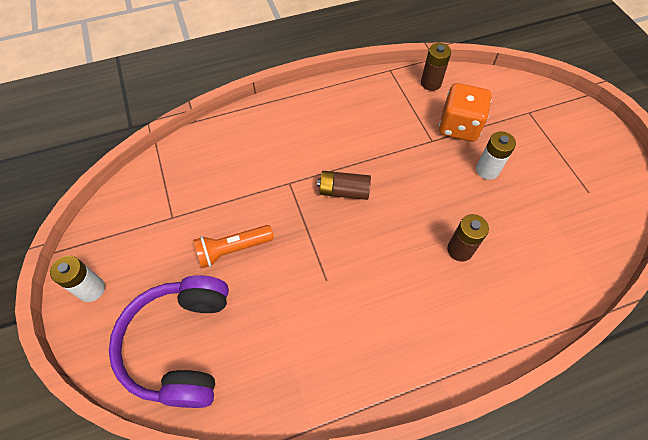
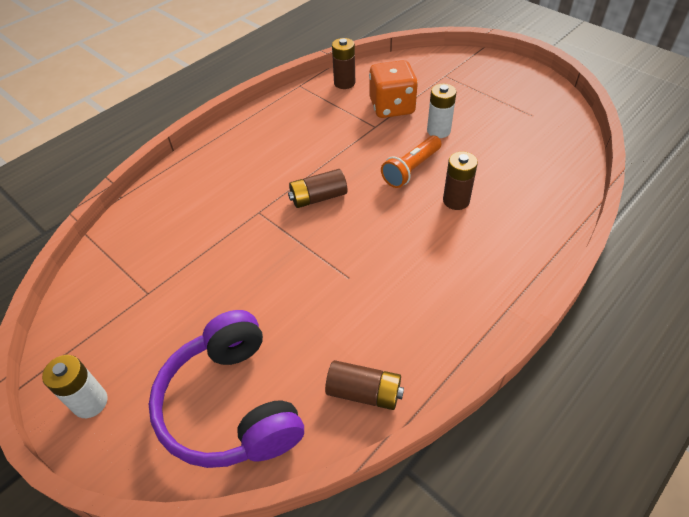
camera: 25 degrees left, 10 degrees down
orange flashlight [193,225,274,268] -> orange flashlight moved to [381,136,442,188]
none -> brown battery [325,360,404,410]

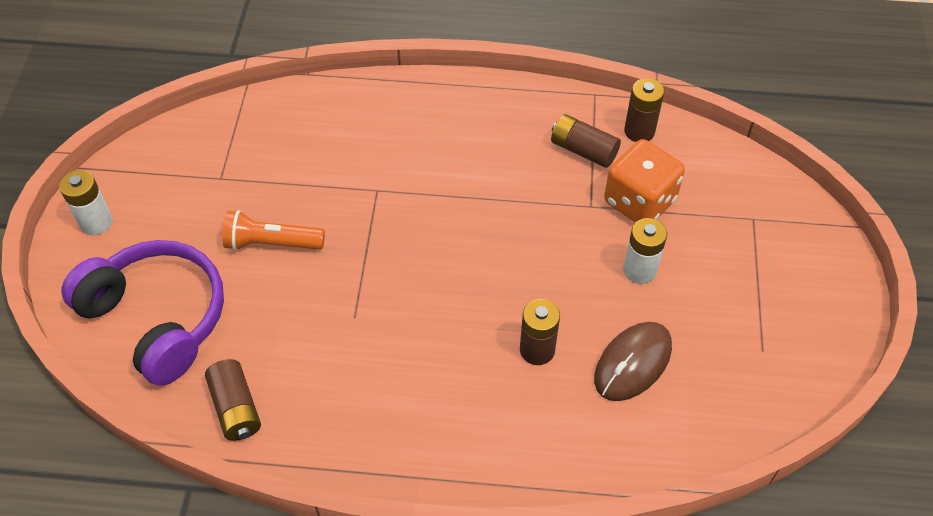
camera: 50 degrees right, 5 degrees up
purple headphones [149,310,304,468] -> purple headphones turned 105 degrees clockwise [61,240,224,386]
brown battery [288,169,347,208] -> brown battery moved to [551,114,621,168]
orange flashlight [381,136,442,188] -> orange flashlight moved to [223,210,325,251]
none -> brown mouse [594,322,672,401]

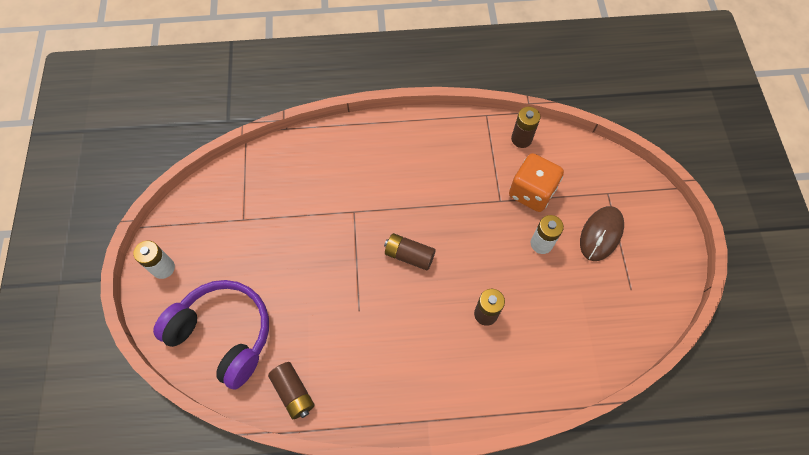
camera: 10 degrees left, 10 degrees up
orange flashlight [223,210,325,251] -> none
brown battery [551,114,621,168] -> brown battery moved to [384,233,436,271]
brown mouse [594,322,672,401] -> brown mouse moved to [580,206,624,261]

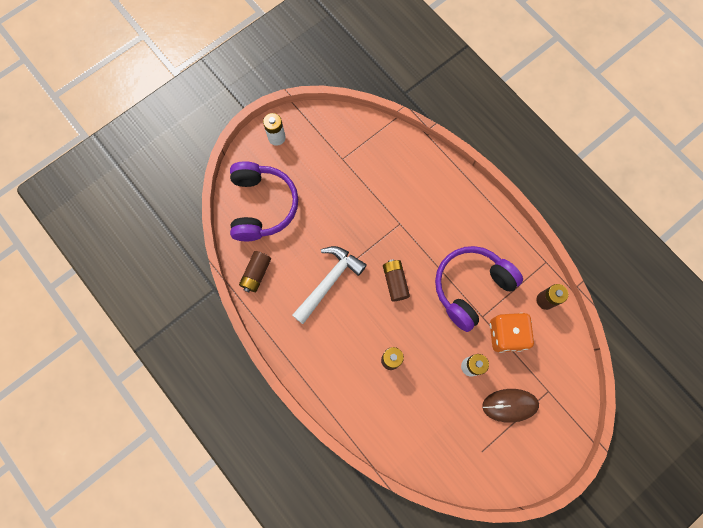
camera: 55 degrees right, 10 degrees up
none -> white hammer [292,246,367,324]
none -> purple headphones [435,246,523,332]

